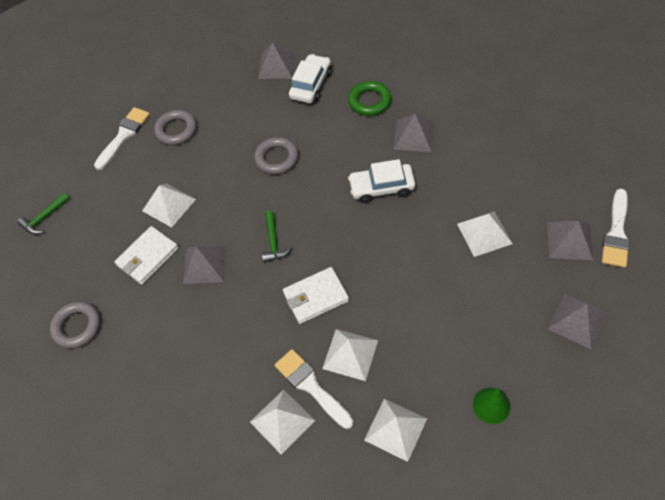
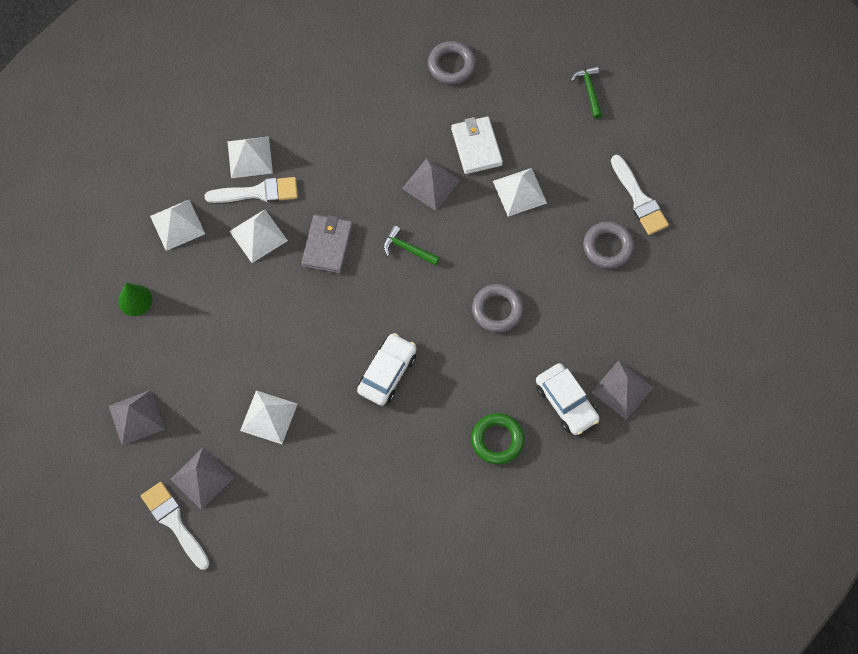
camera: 120 degrees right, 10 degrees up
white wallet [283,267,349,324] -> grey wallet [301,214,353,274]
grey pyramid [394,114,434,152] -> none

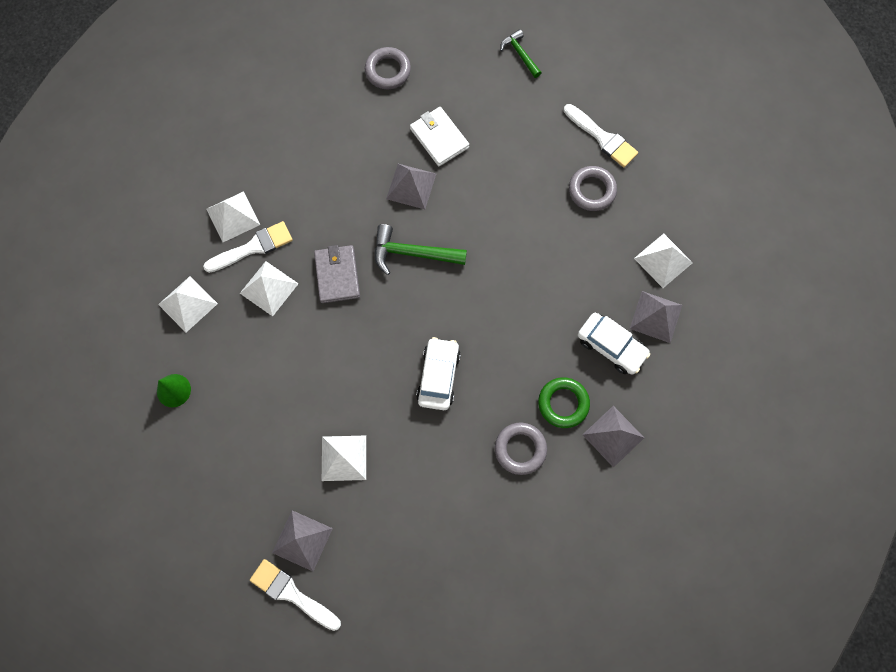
camera: 20 degrees left, 5 degrees up
grey pyramid [109,390,165,446] -> grey pyramid moved to [582,406,644,468]
green hammer [383,225,440,266] -> green hammer [375,224,467,275], size x1.63
grey ring [472,284,523,332] -> grey ring moved to [495,422,547,475]
white pyramid [493,168,547,217] -> white pyramid moved to [634,234,693,288]

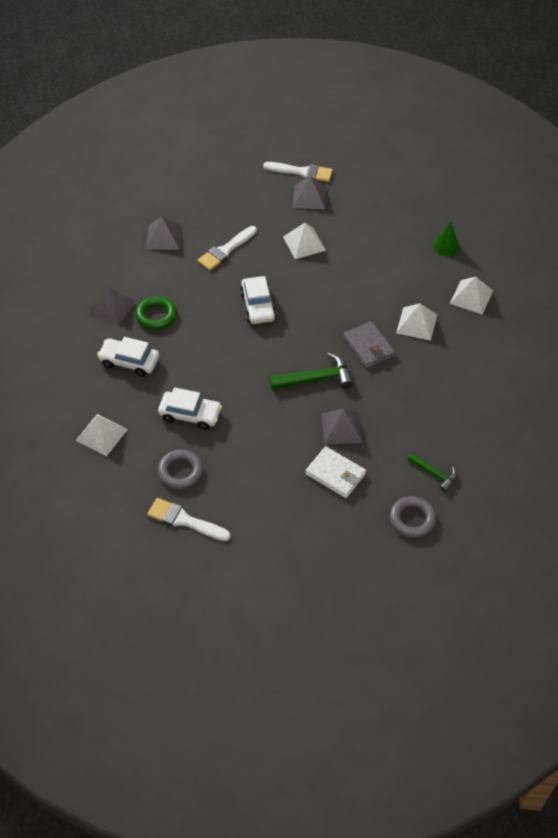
camera: 160 degrees right, 20 degrees down
white brush [203,221,292,273] -> white brush moved to [197,226,257,271]
white pyramid [206,191,260,242] -> none
grey ring [495,422,547,475] -> none
green hammer [500,29,542,78] -> green hammer moved to [407,453,457,492]
grey pyramid [630,291,682,343] -> grey pyramid moved to [146,217,182,250]
none -> white car [158,387,222,430]

